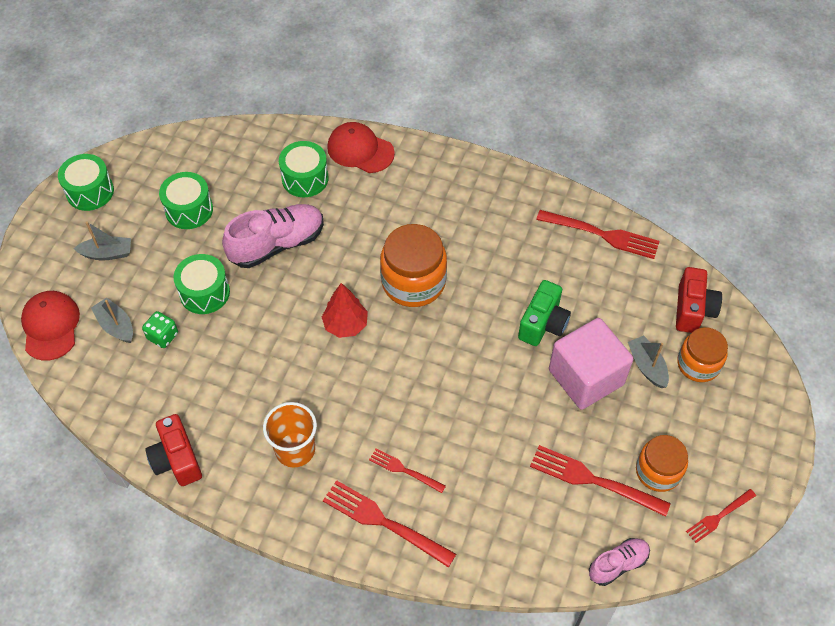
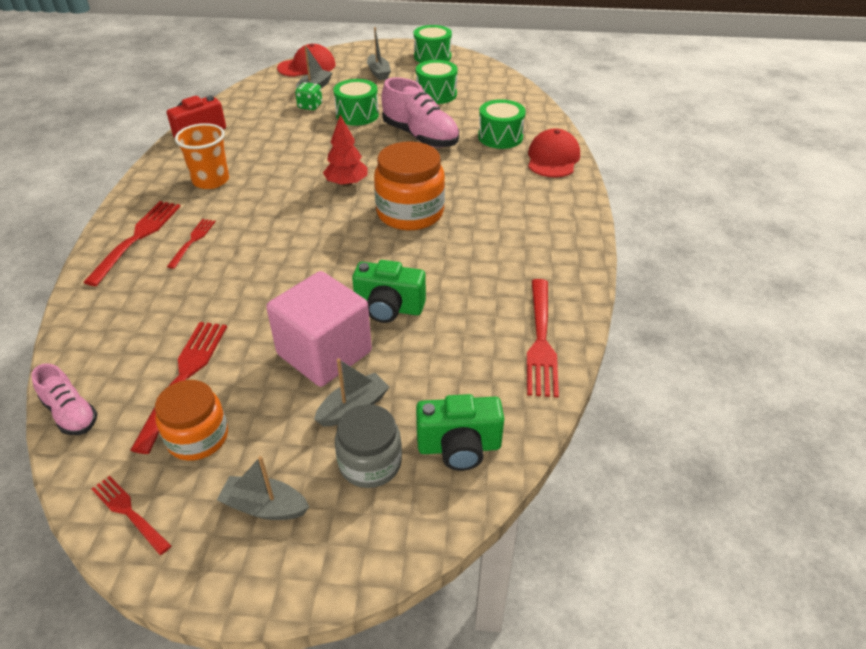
camera: 75 degrees right, 15 degrees down
red camera [676,267,722,333] -> green camera [416,394,504,471]
orange jar [677,327,728,382] -> grey jar [335,404,402,488]
none -> grey boat [217,456,309,520]

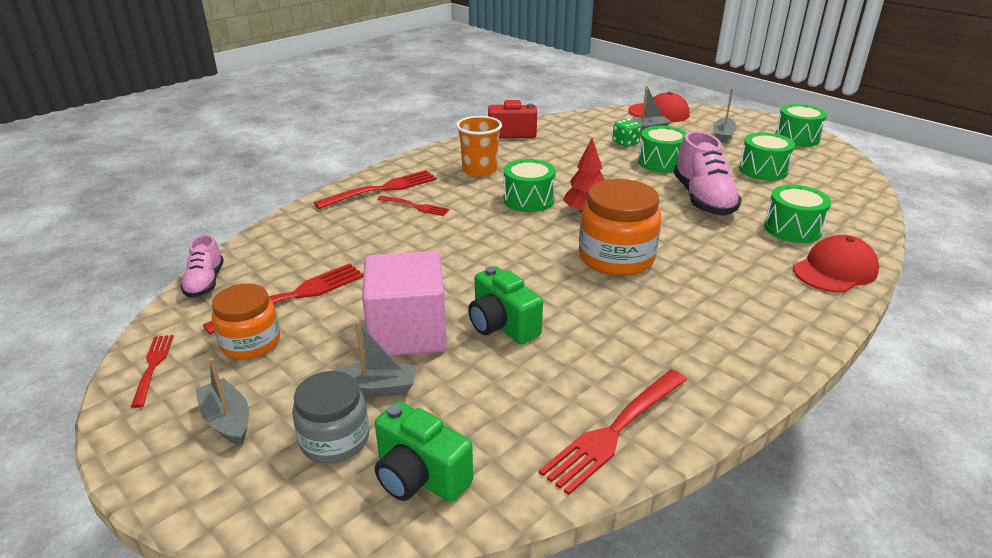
camera: 40 degrees right, 10 degrees down
red fork [167,219,216,269] -> red fork turned 60 degrees clockwise [377,196,449,216]
none -> green drum [504,159,556,212]

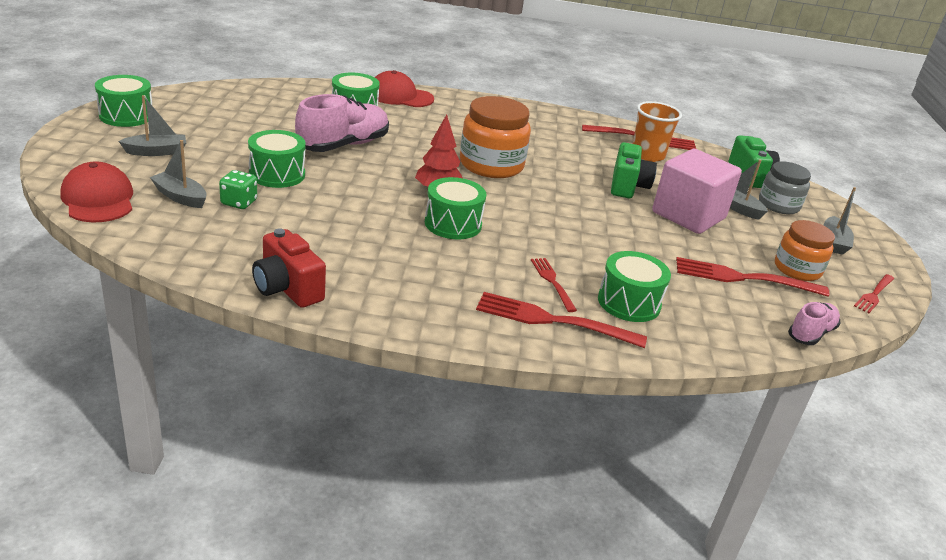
camera: 135 degrees left, 0 degrees up
orange cup [456,116,502,177] -> orange cup moved to [633,101,682,162]
green drum [739,132,795,181] -> green drum moved to [598,251,671,322]

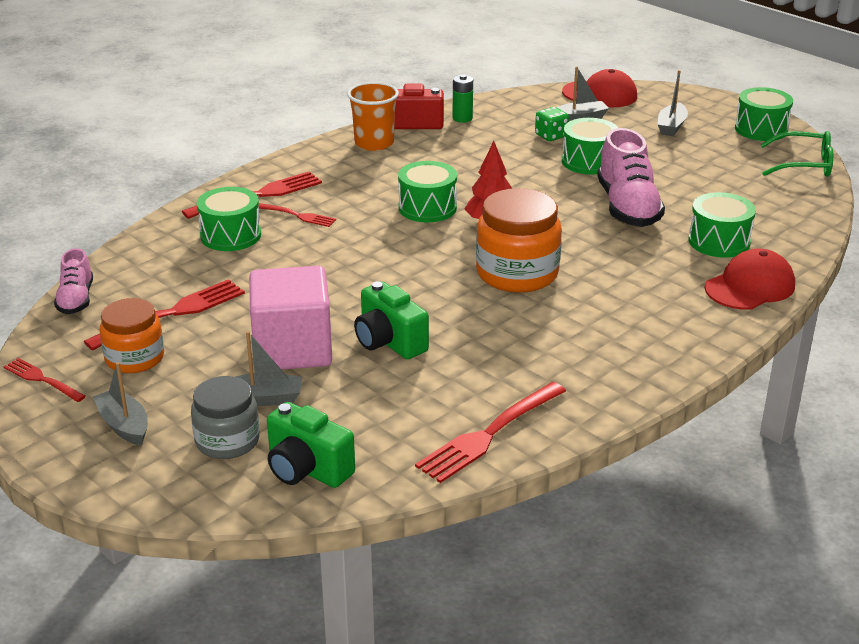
camera: 135 degrees right, 0 degrees up
orange cup [633,101,682,162] -> orange cup moved to [347,82,399,151]
red fork [854,274,894,313] -> red fork turned 45 degrees counterclockwise [4,358,86,402]
none -> green battery [452,74,473,123]
none -> green glasses [760,131,833,177]

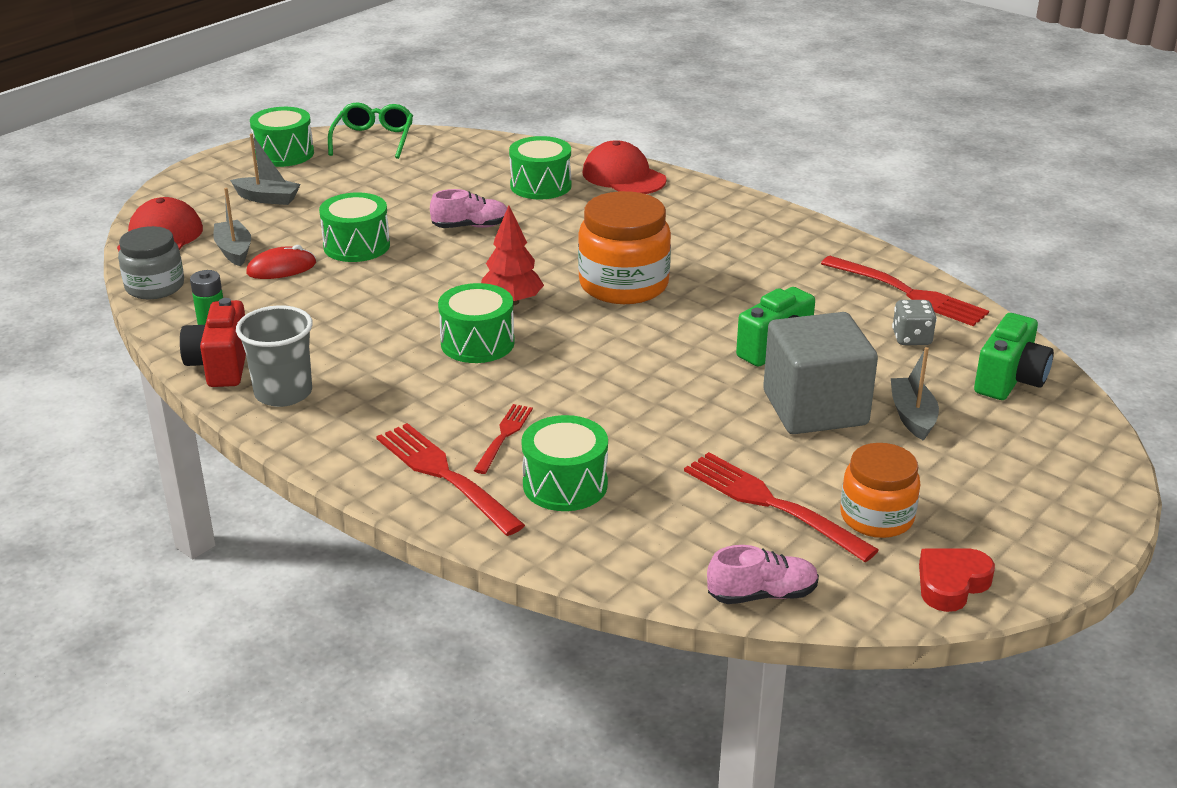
camera: 95 degrees left, 0 degrees up
red fork [4,358,86,402] -> red heart [919,548,995,612]
grey boat [93,362,148,446] -> none
grey jar [191,376,260,459] -> grey jar moved to [118,226,184,299]
pink cube [249,266,332,370] -> grey cube [763,312,878,434]
orange cup [347,82,399,151] -> grey cup [236,305,313,407]
green dice [535,107,569,141] -> red mouse [246,245,316,279]
pink shoe [597,128,665,227] -> pink shoe [430,189,507,228], size x0.56
none -> grey dice [892,300,937,345]

